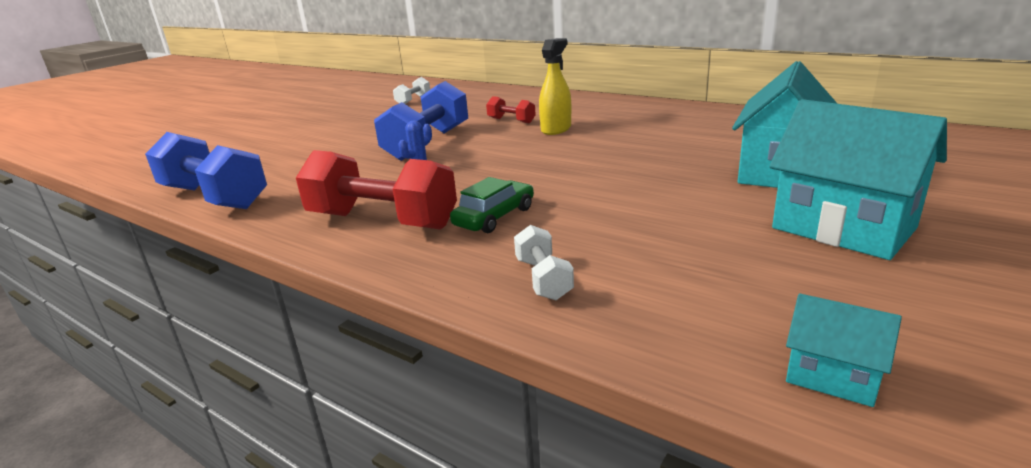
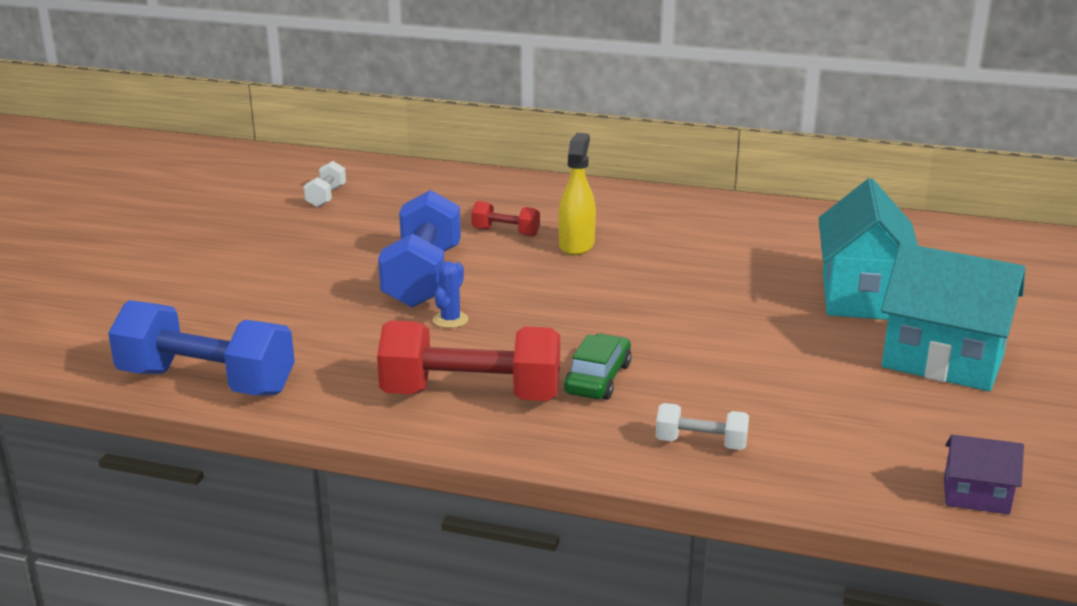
camera: 20 degrees left, 0 degrees up
white dumbbell [514,225,574,300] -> white dumbbell turned 45 degrees counterclockwise [656,403,749,450]
turquoise house [786,294,902,407] -> purple house [944,435,1024,514]

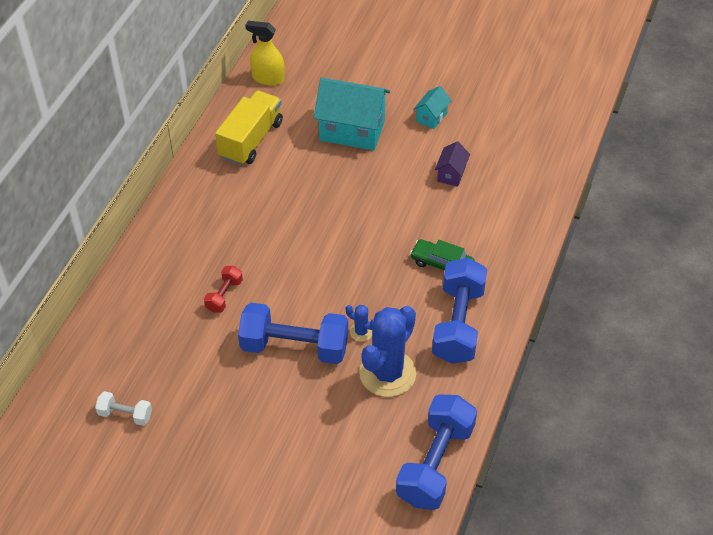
camera: 85 degrees left, 25 degrees up
red dumbbell [377,320,560,401] -> blue dumbbell [432,258,487,364]
yellow spray bottle [558,133,596,255] -> yellow spray bottle moved to [245,21,285,86]
white dumbbell [656,403,749,450] -> none
turquoise house [881,243,1025,391] -> turquoise house [414,86,452,129], size x0.48
purple house [944,435,1024,514] -> purple house moved to [435,141,470,187]
none -> yellow truck [215,91,283,166]
none -> blue cactus [359,306,416,397]

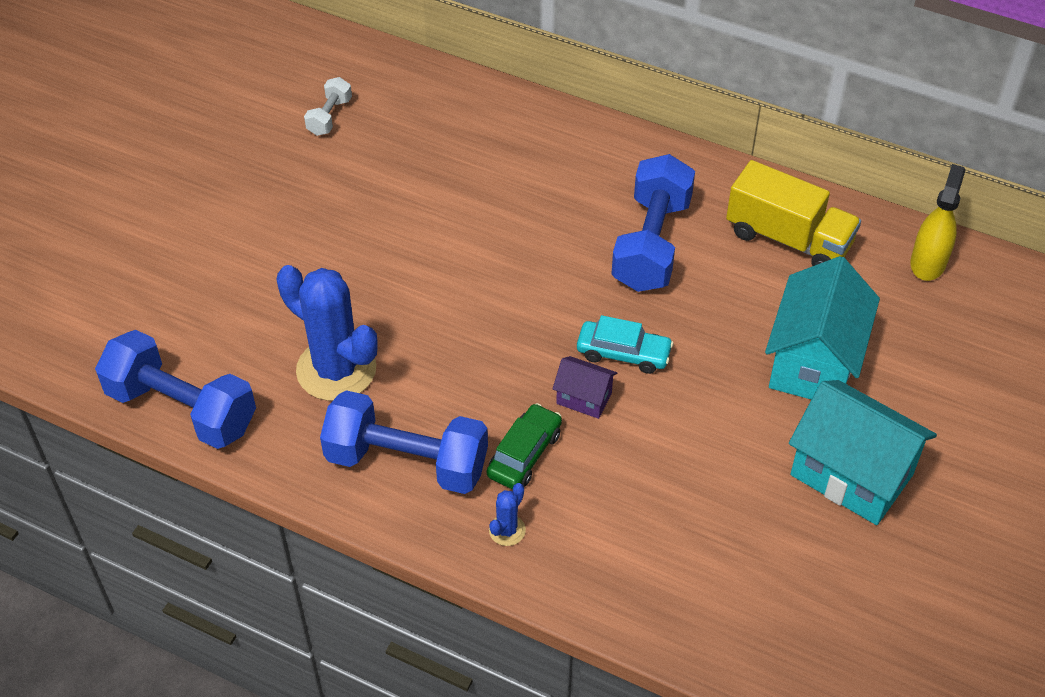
camera: 95 degrees right, 0 degrees up
red dumbbell [204,266,243,313] -> none
blue dumbbell [238,303,348,364] -> blue dumbbell moved to [611,154,695,292]
blue cactus [345,305,374,342] -> blue cactus moved to [489,483,526,546]
turquoise house [414,86,452,129] -> turquoise house [789,380,937,525], size x2.07
purple house [435,141,470,187] -> purple house moved to [553,356,618,419]
none -> turquoise car [577,315,674,374]

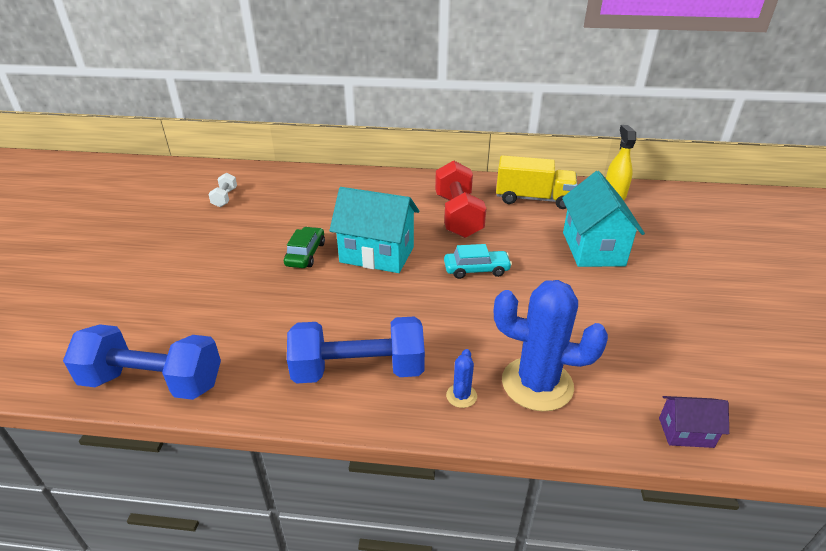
camera: 20 degrees left, 15 degrees down
blue cactus [276,265,378,401] -> blue cactus moved to [494,280,608,412]
green car [487,403,562,489] -> green car moved to [284,227,325,268]
purple house [553,356,618,419] -> purple house moved to [659,396,729,448]
blue dumbbell [611,154,695,292] -> red dumbbell [435,160,486,238]
turquoise house [789,380,937,525] -> turquoise house moved to [329,187,419,273]

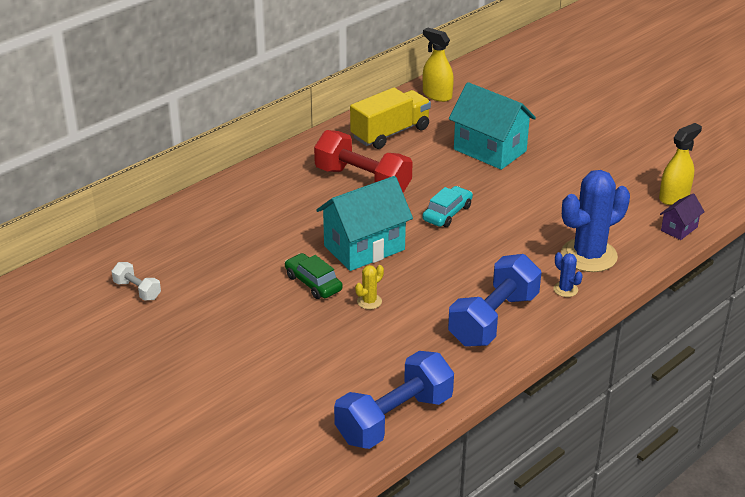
camera: 50 degrees left, 0 degrees up
none -> yellow cactus [355,265,384,309]
none -> yellow spray bottle [659,123,702,205]

